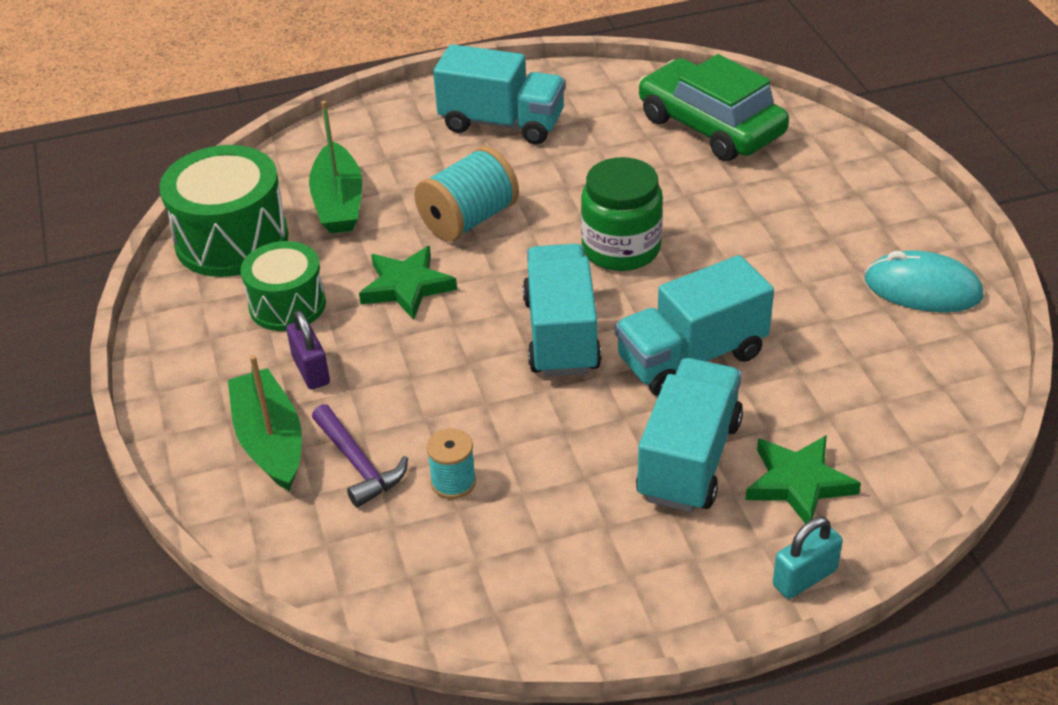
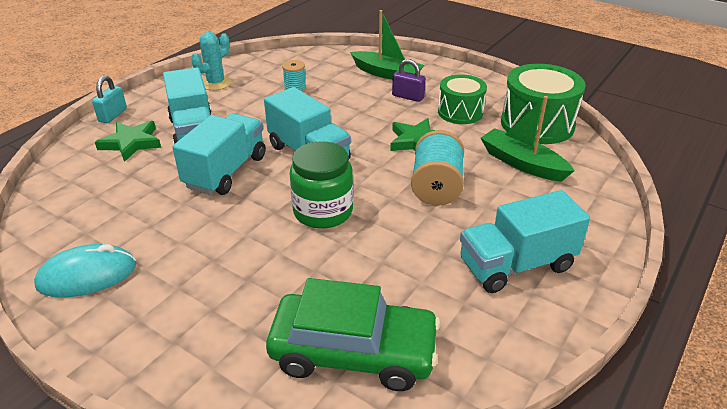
camera: 140 degrees right, 5 degrees down
purple hammer [312,404,408,508] -> none
none -> turquoise cactus [191,32,232,90]

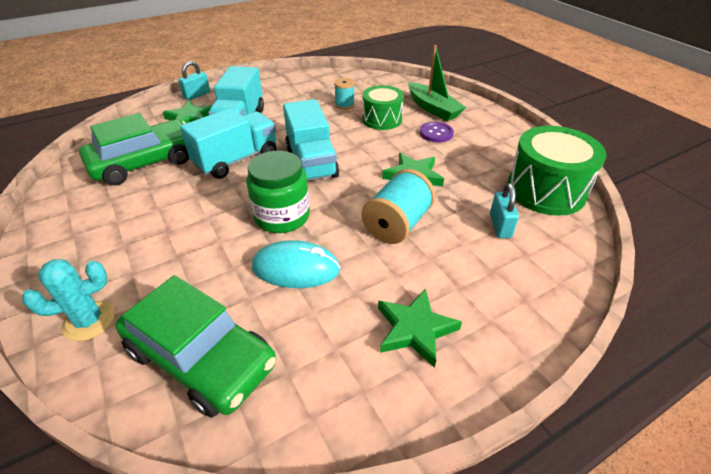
camera: 25 degrees right, 5 degrees up
turquoise mouse [34,244,136,298] -> turquoise mouse moved to [252,240,340,288]
turquoise cactus [191,32,232,90] -> turquoise cactus moved to [22,259,115,341]
purple padlock [392,59,426,102] -> purple button [420,122,454,143]
green drum [438,74,487,124] -> green drum moved to [362,85,404,130]
turquoise truck [460,190,590,293] -> green star [378,288,462,368]
green boat [481,96,574,182] -> turquoise padlock [490,183,519,238]
none -> green car [79,113,189,186]

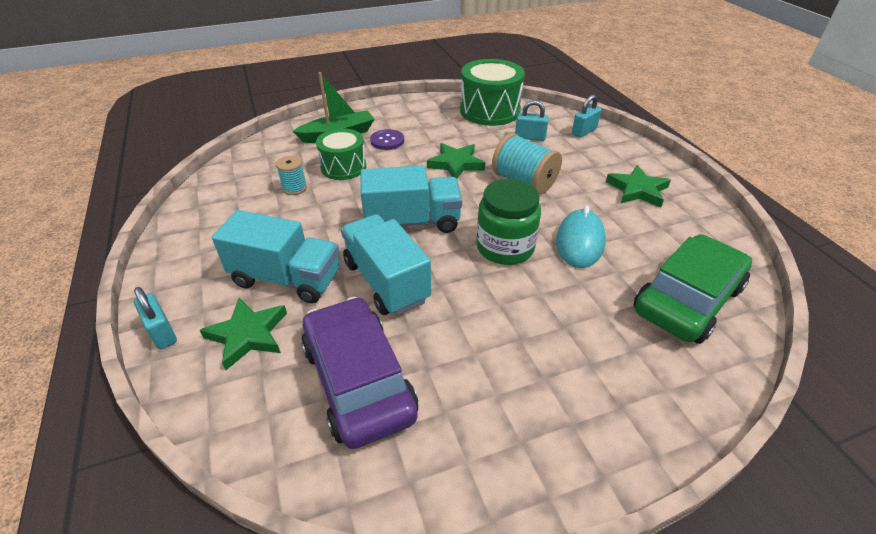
camera: 80 degrees left, 0 degrees up
turquoise cactus [22,259,115,341] -> none
green car [79,113,189,186] -> purple car [301,297,418,449]
none -> turquoise padlock [572,95,601,138]

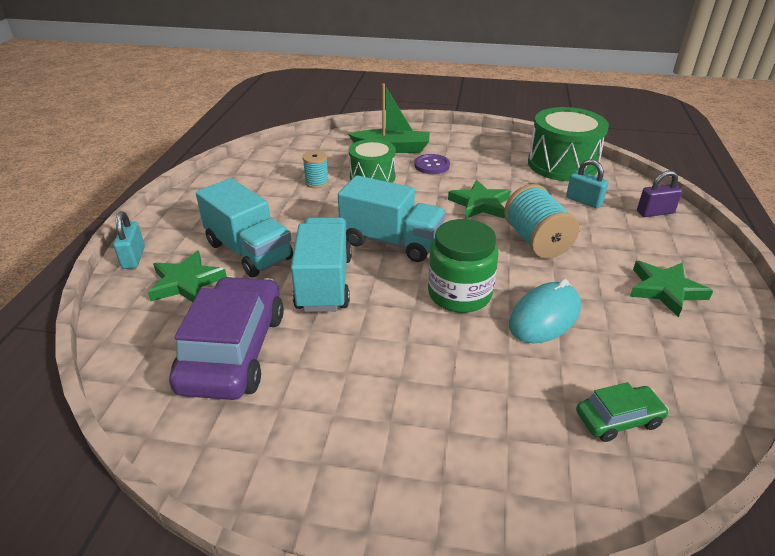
camera: 30 degrees right, 5 degrees down
turquoise padlock [572,95,601,138] -> purple padlock [637,170,683,217]
green car [634,234,752,344] -> green car [576,382,669,442], size x0.49

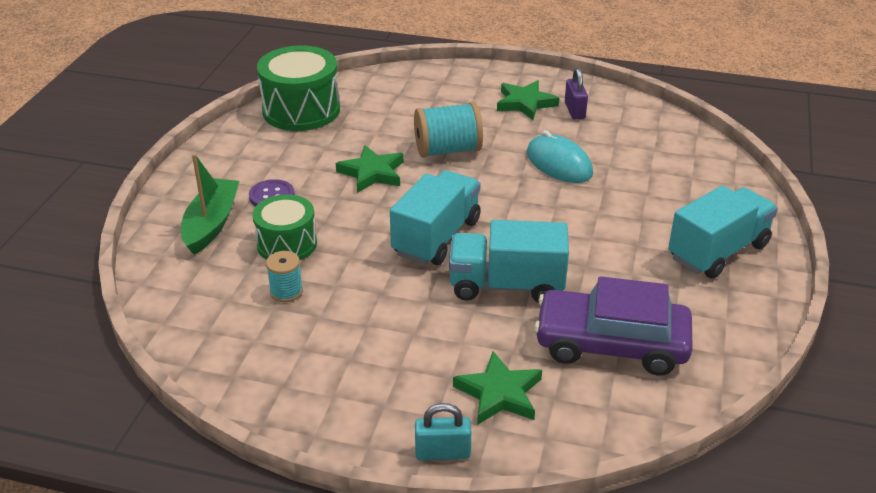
camera: 85 degrees left, 0 degrees up
turquoise truck [196,178,293,277] -> turquoise truck moved to [668,186,778,279]
green jar [428,219,498,313] -> none
turquoise padlock [566,159,609,208] -> none
green car [576,382,669,442] -> none
purple padlock [637,170,683,217] -> purple padlock moved to [565,68,588,119]

